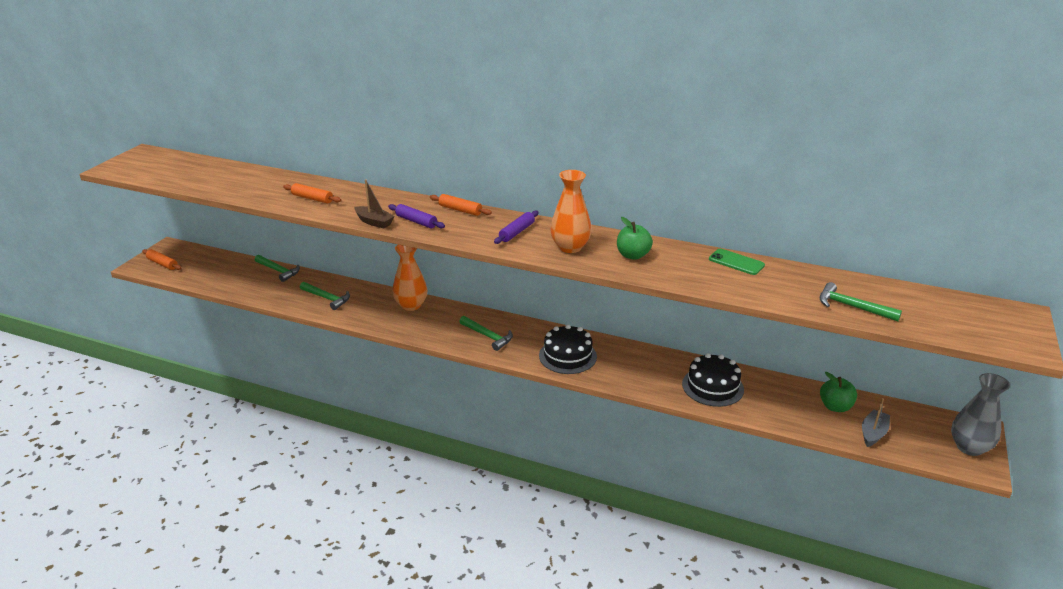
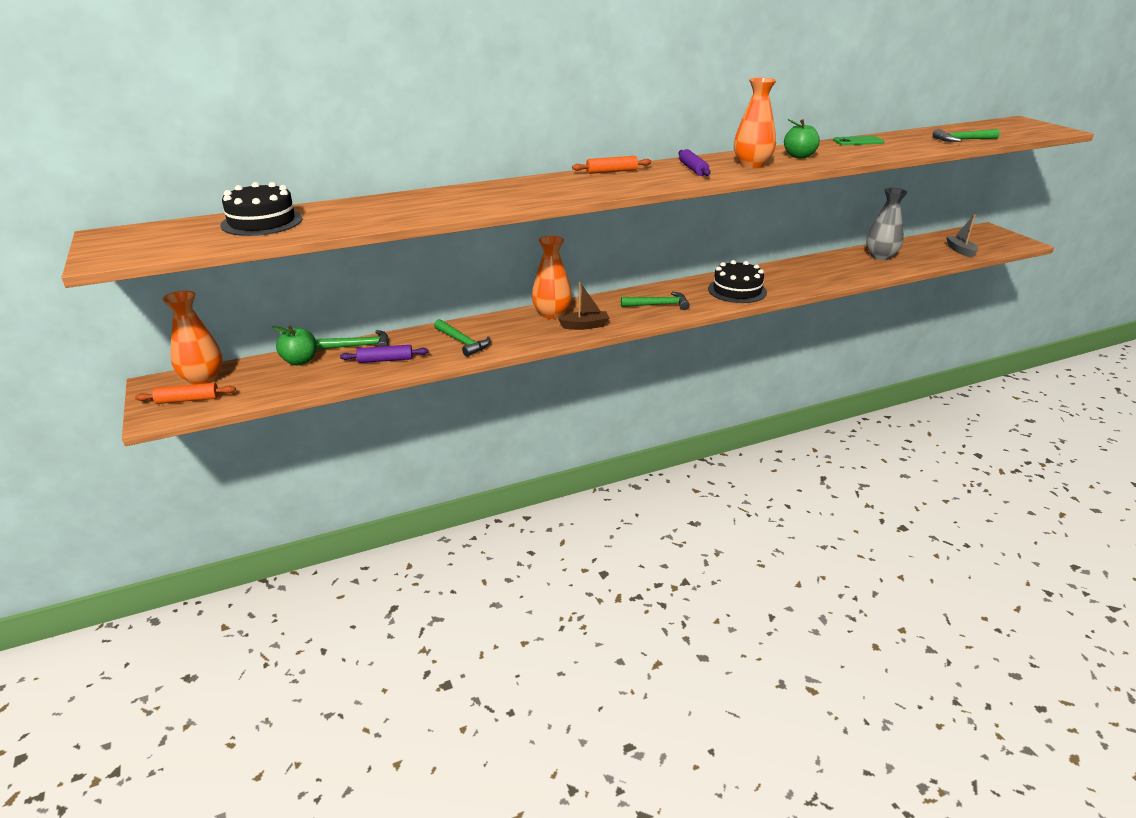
camera: 45 degrees left, 0 degrees up
orange rolling pin [283,183,341,204] -> none
green hammer [300,282,350,310] -> green hammer turned 60 degrees clockwise [434,319,490,357]
brown boat [355,180,395,228] -> brown boat moved to [558,282,609,330]
purple rolling pin [388,204,445,228] -> purple rolling pin moved to [340,345,429,363]
black cake [682,353,744,407] -> black cake moved to [220,182,303,236]
green apple [820,372,857,412] -> green apple moved to [272,325,316,365]
grey vase [951,373,1010,456] -> grey vase moved to [866,188,908,260]
none -> orange vase [162,291,223,385]

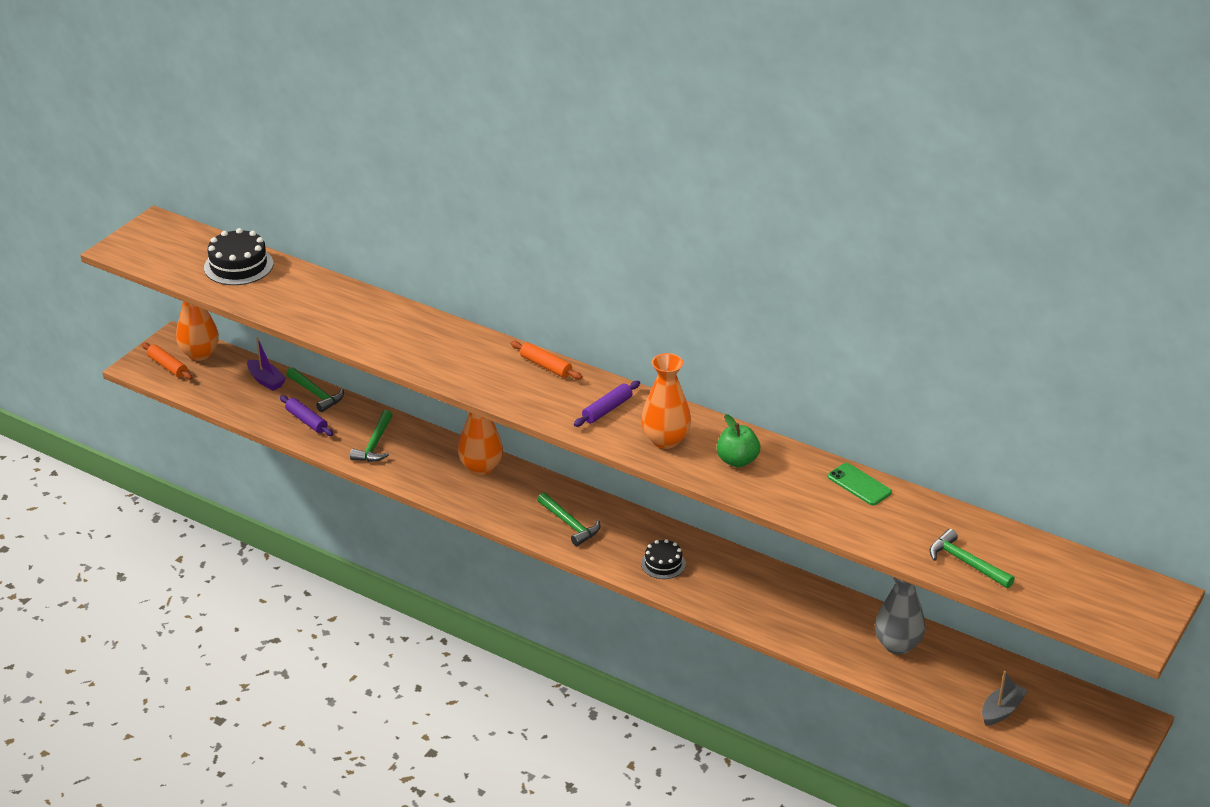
camera: 55 degrees right, 5 degrees up
green apple [272,325,316,365] -> purple boat [247,337,286,391]
brown boat [558,282,609,330] -> none
black cake [708,260,767,303] -> black cake [641,539,686,579], size x0.61

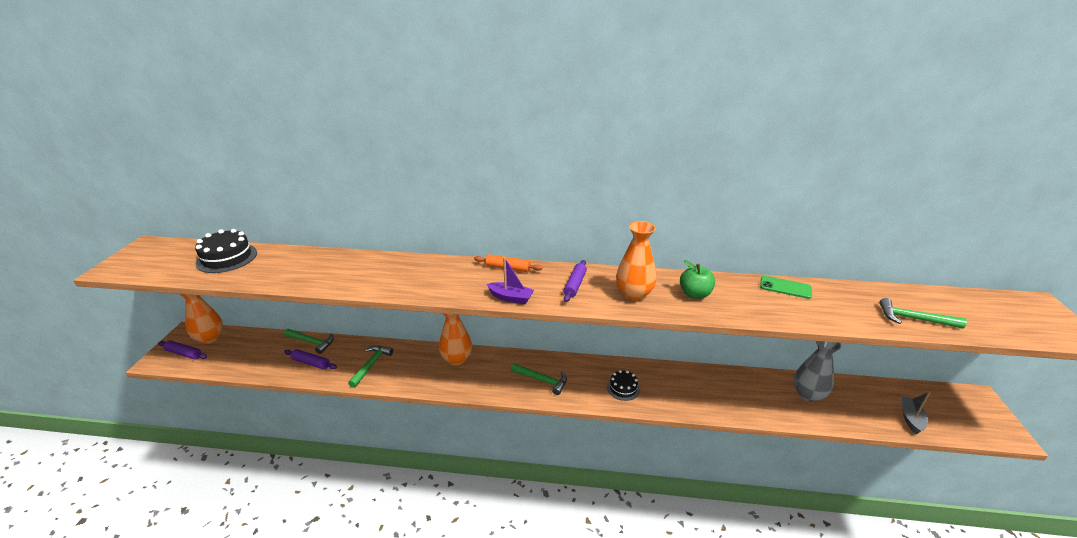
camera: 25 degrees left, 5 degrees down
orange rolling pin [142,343,193,380] -> purple rolling pin [158,340,207,359]
purple boat [247,337,286,391] -> purple boat moved to [487,257,534,304]
green hammer [350,410,393,462] -> green hammer turned 150 degrees counterclockwise [348,346,393,388]

